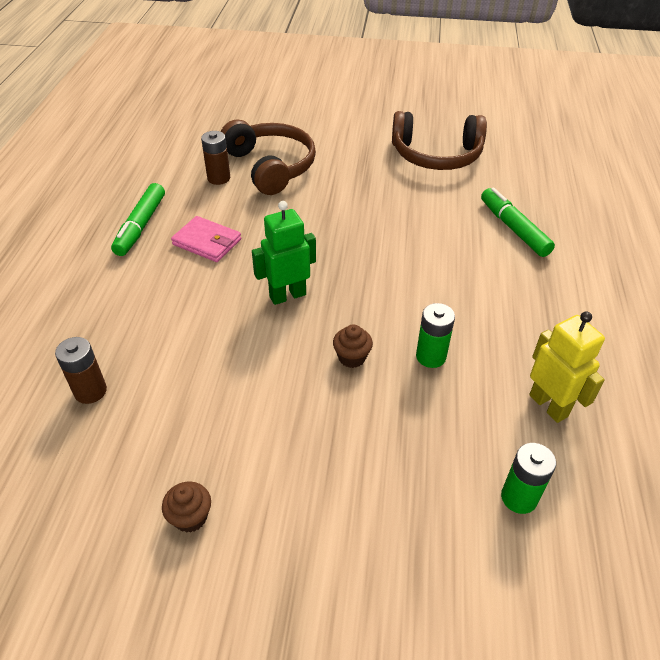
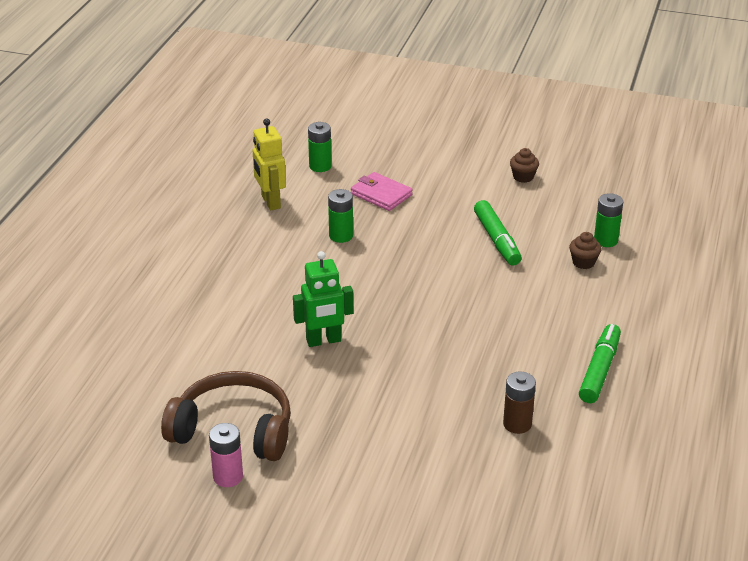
camera: 170 degrees left, 10 degrees down
brown battery [55,337,107,404] -> green battery [594,193,623,247]
pink wallet [171,216,241,262] -> pink wallet moved to [351,172,412,211]
brown headphones [221,119,316,195] -> none
green robot [252,201,316,305] -> green robot moved to [293,251,353,347]
brown cupcake [333,324,373,368] -> brown cupcake moved to [569,232,602,269]
green marker [481,188,555,257] -> green marker moved to [474,200,522,265]
none -> pink battery [209,423,243,487]

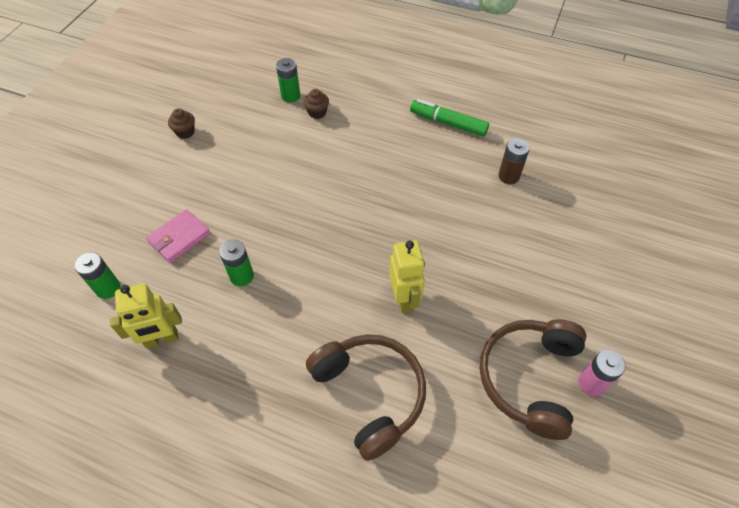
camera: 85 degrees left, 20 degrees up
green robot [293,251,353,347] -> yellow robot [389,240,425,313]
green marker [474,200,522,265] -> none
none -> brown headphones [306,334,426,461]

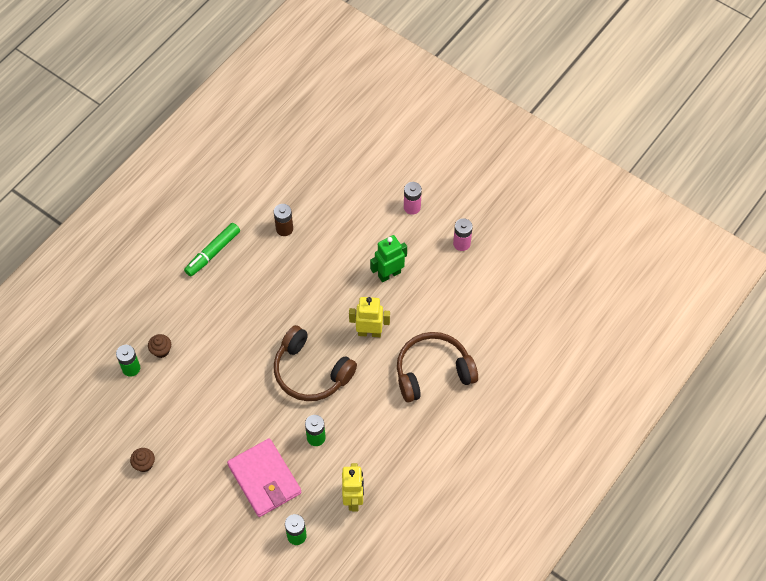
camera: 75 degrees left, 5 degrees up
pink wallet [146,209,210,263] -> pink wallet [227,438,302,517], size x1.58
brown headphones [480,319,586,440] -> brown headphones moved to [274,325,357,401]
none -> green robot [370,235,407,282]
none -> pink battery [404,182,422,215]

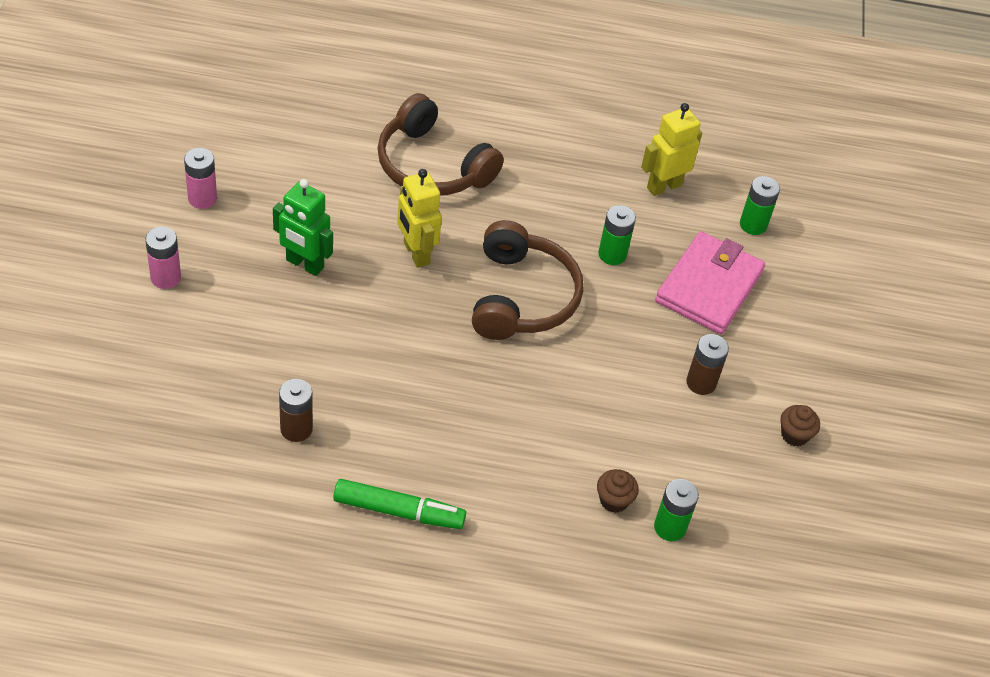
camera: 125 degrees left, 10 degrees down
none -> brown battery [686,334,729,395]

